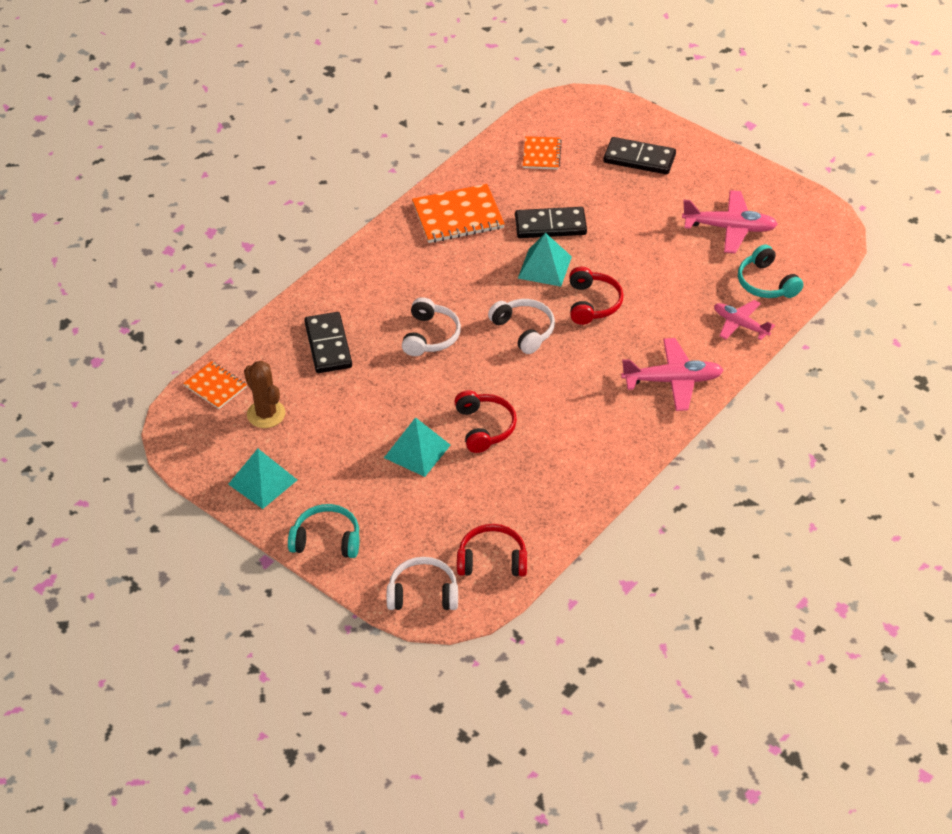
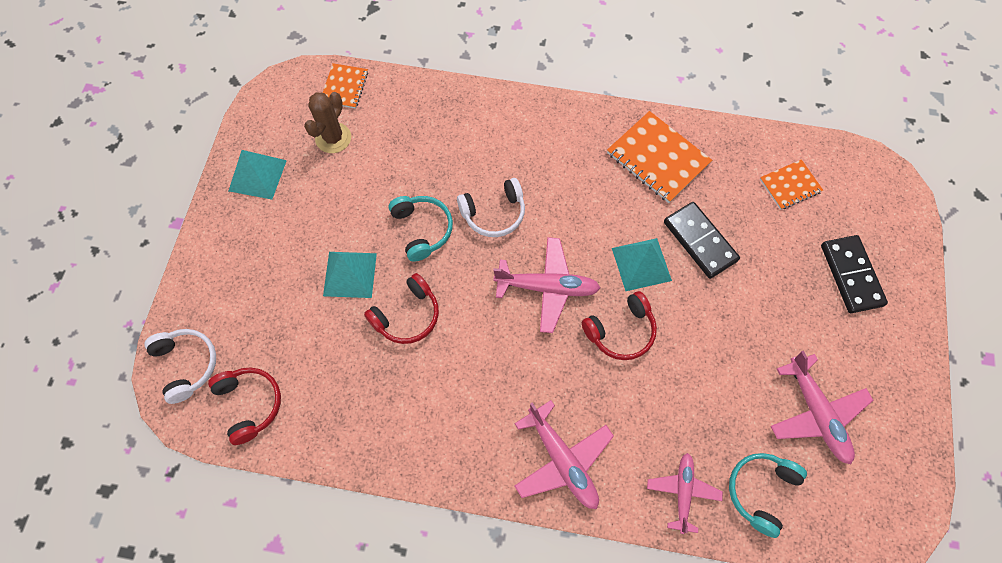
camera: 60 degrees right, 20 degrees up
turquoise headphones [288,504,360,558] -> turquoise headphones moved to [389,196,453,262]
black domino [304,312,352,373] -> none
white headphones [488,299,555,354] -> pink plane [493,237,600,333]

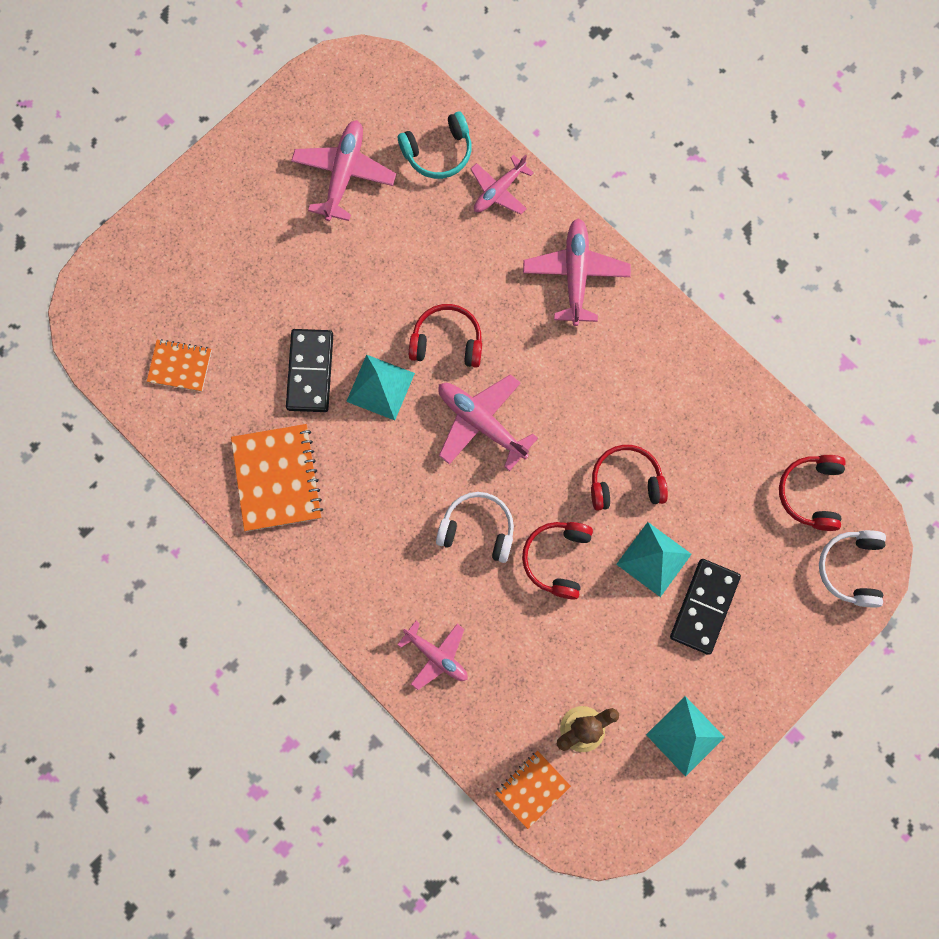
camera: 145 degrees left, 10 degrees up
turquoise headphones [389,196,453,262] -> red headphones [522,522,593,600]
black domino [821,235,888,313] -> black domino moved to [670,559,741,655]
none -> pink plane [397,621,467,690]

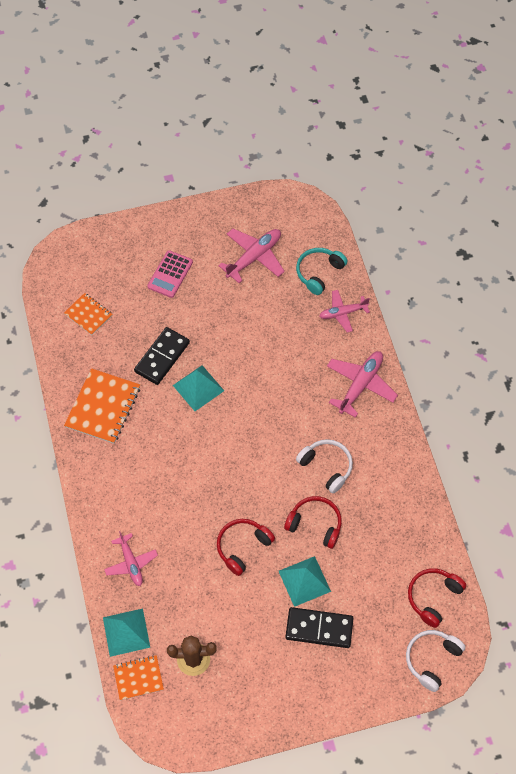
camera: 30 degrees right, 15 degrees down
turquoise headphones [398,112,472,179] -> turquoise headphones turned 120 degrees clockwise [296,248,348,295]
red headphones [409,304,482,368] -> none
white headphones [436,492,514,563] -> white headphones moved to [296,439,353,493]
pink plane [438,374,538,471] -> none
turquoise pyramid [646,696,725,777] -> turquoise pyramid moved to [103,608,150,657]
black domino [670,559,741,655] -> black domino turned 45 degrees clockwise [285,607,354,648]
none -> pink calculator [147,250,193,298]

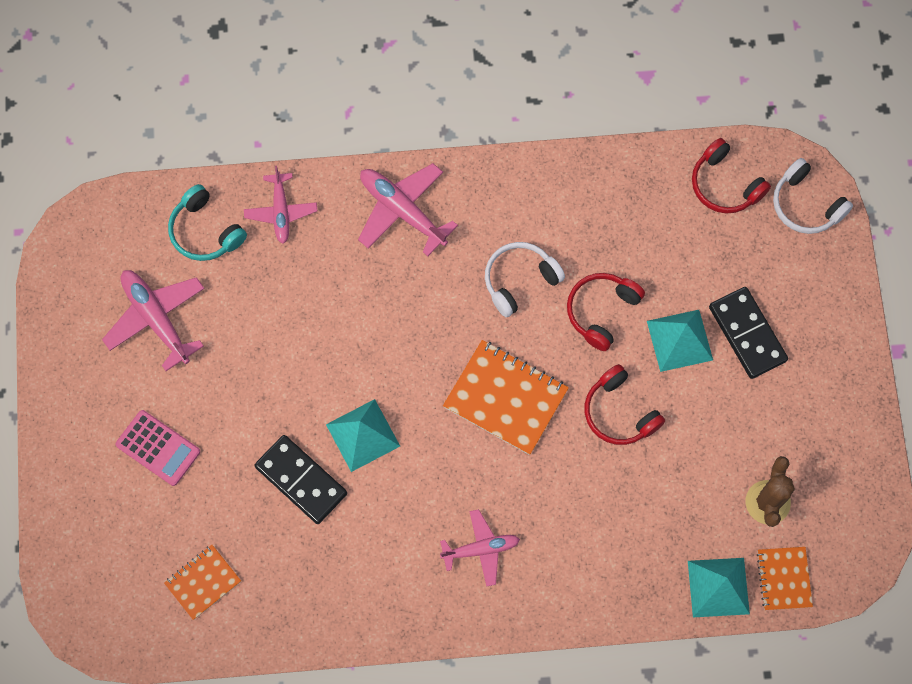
camera: 80 degrees left, 10 degrees up
orange notebook [64,368,140,444] -> orange notebook moved to [443,340,569,455]
pink plane [104,531,158,586] -> pink plane moved to [440,509,520,587]
black domino [285,607,354,648] -> black domino turned 45 degrees counterclockwise [709,287,788,379]

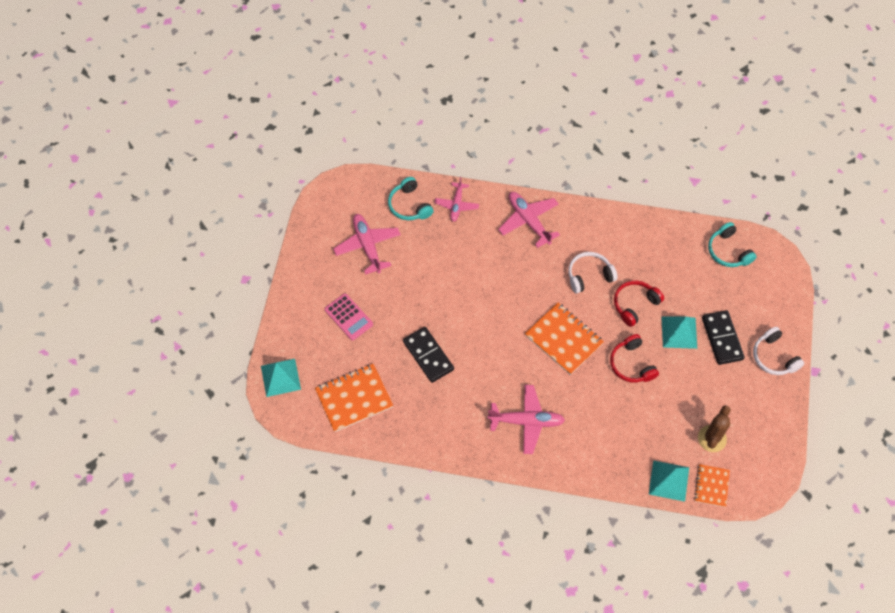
camera: 15 degrees right, 10 degrees down
orange notebook [164,545,241,620] -> orange notebook [315,364,393,432], size x1.70
turquoise pyramid [326,399,400,472] -> turquoise pyramid moved to [261,359,301,397]
pink plane [440,509,520,587] -> pink plane [488,385,565,454], size x1.51
red headphones [692,138,771,214] -> turquoise headphones [708,222,757,267]
white headphones [773,158,853,234] -> white headphones moved to [753,327,804,375]

